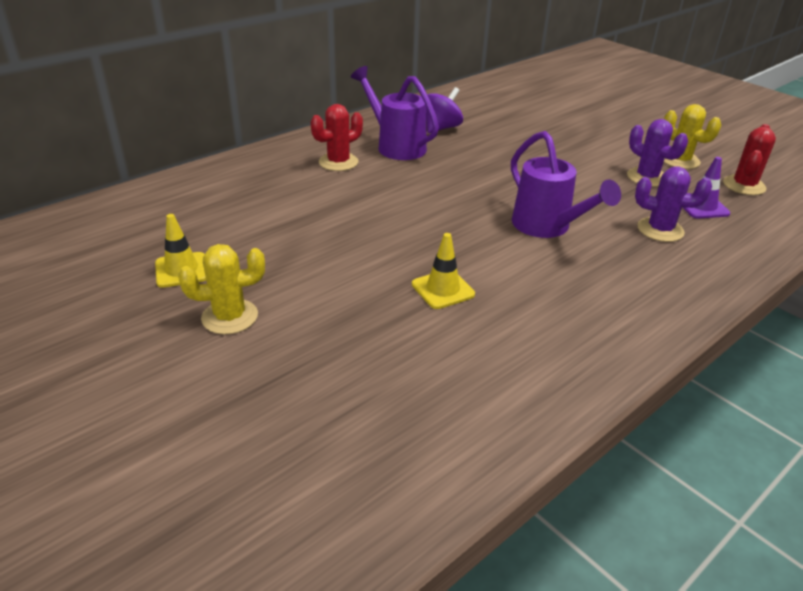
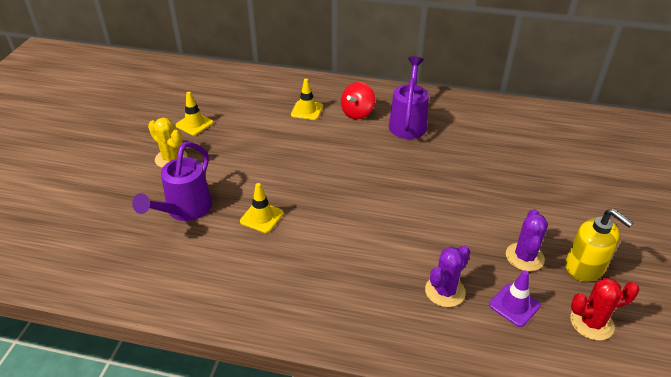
camera: 55 degrees right, 5 degrees up
red cactus [311,104,363,171] -> red spinning top [341,82,375,119]
purple spinning top [426,87,463,133] -> none
purple watering can [511,131,621,238] -> purple watering can moved to [132,142,212,221]
purple cactus [635,166,712,242] -> purple cactus turned 60 degrees clockwise [425,245,470,307]
yellow cactus [664,104,721,169] -> yellow soap dispenser [565,209,634,282]
none -> yellow traffic cone [291,79,323,120]

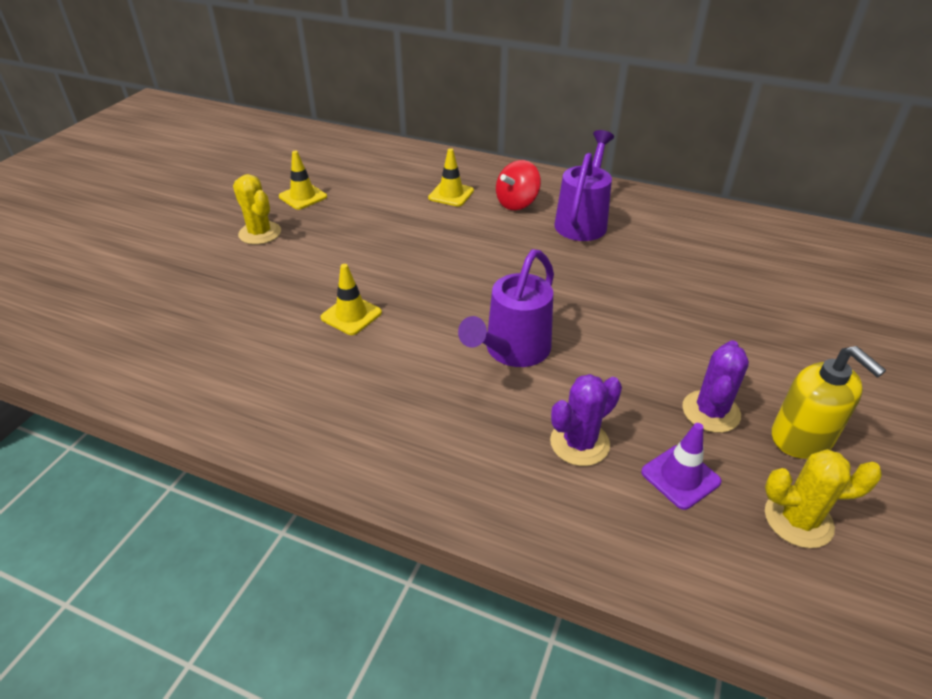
camera: 10 degrees right, 0 degrees up
purple watering can [132,142,212,221] -> purple watering can moved to [458,249,554,367]
red cactus [570,278,639,340] -> yellow cactus [765,449,882,548]

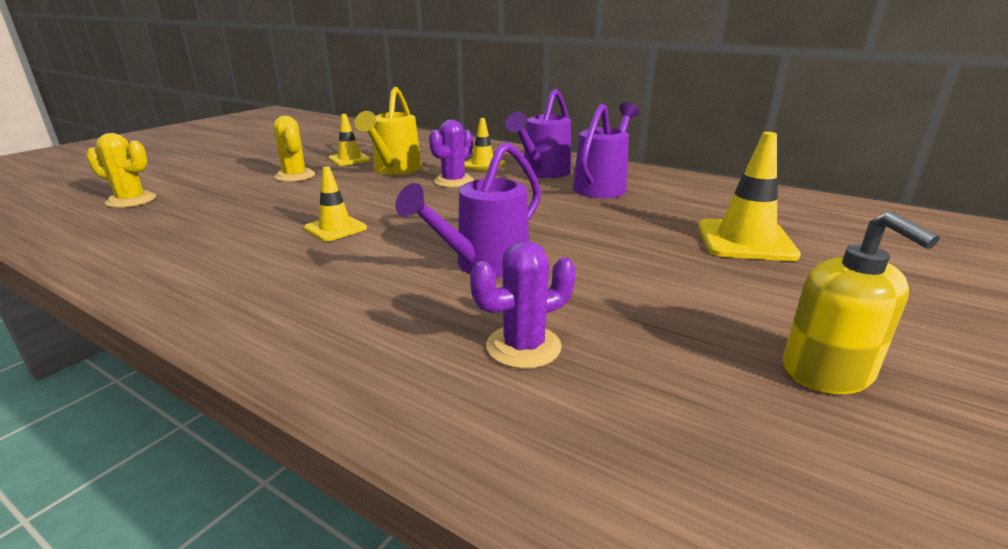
camera: 10 degrees right, 15 degrees down
red spinning top [496,160,541,210] -> purple watering can [505,89,571,178]
purple traffic cone [641,423,721,510] -> none
purple cactus [682,340,749,433] -> purple cactus moved to [429,120,474,188]
yellow cactus [765,449,882,548] -> yellow cactus moved to [86,133,156,208]
none -> yellow watering can [354,87,422,175]
none -> yellow traffic cone [698,132,801,261]

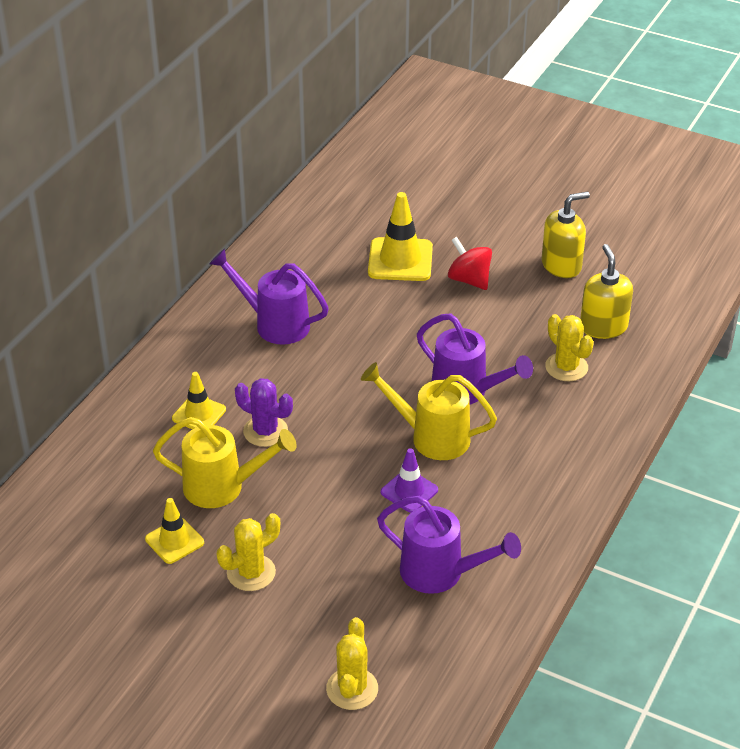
camera: 95 degrees left, 15 degrees up
yellow traffic cone [304,167,367,241] -> purple traffic cone [381,448,438,513]
purple cactus [470,241,576,369] -> yellow cactus [545,314,594,381]
purple watering can [505,89,571,178] -> purple watering can moved to [377,496,521,594]
none -> yellow watering can [361,362,497,460]
none -> red spinning top [448,237,492,290]
none -> yellow soap dispenser [580,244,633,339]

